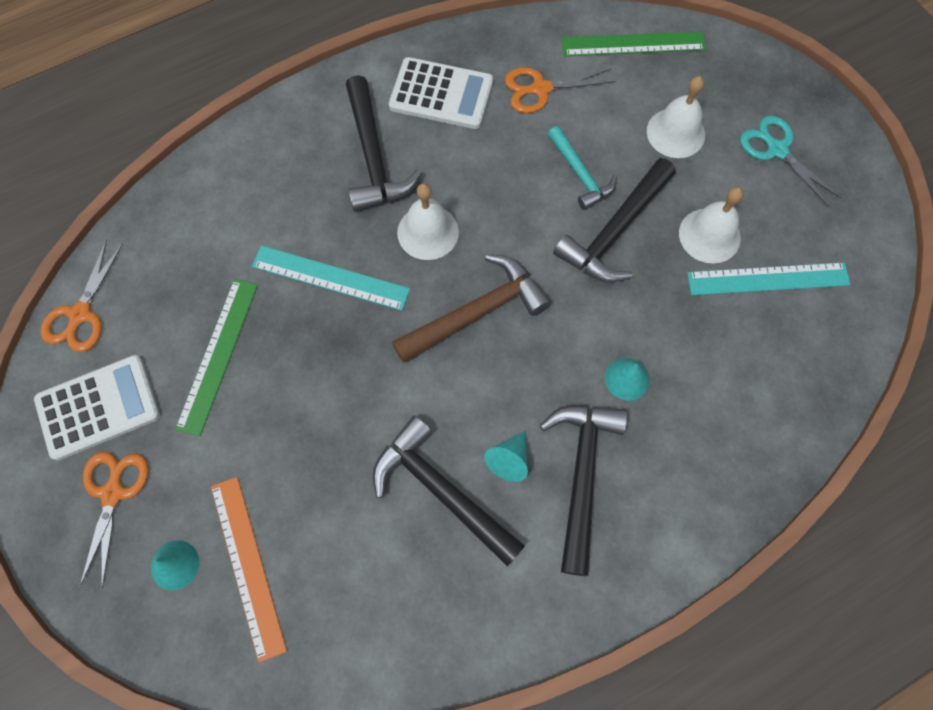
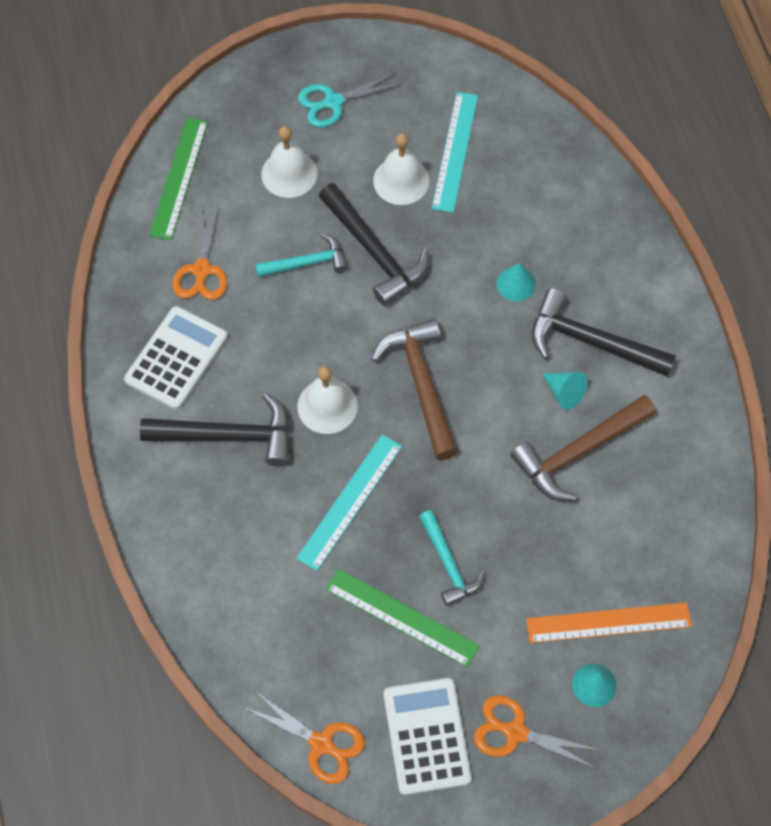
camera: 75 degrees left, 5 degrees down
black hammer [373,416,525,567] -> brown hammer [510,395,656,501]
none -> turquoise hammer [419,510,485,606]

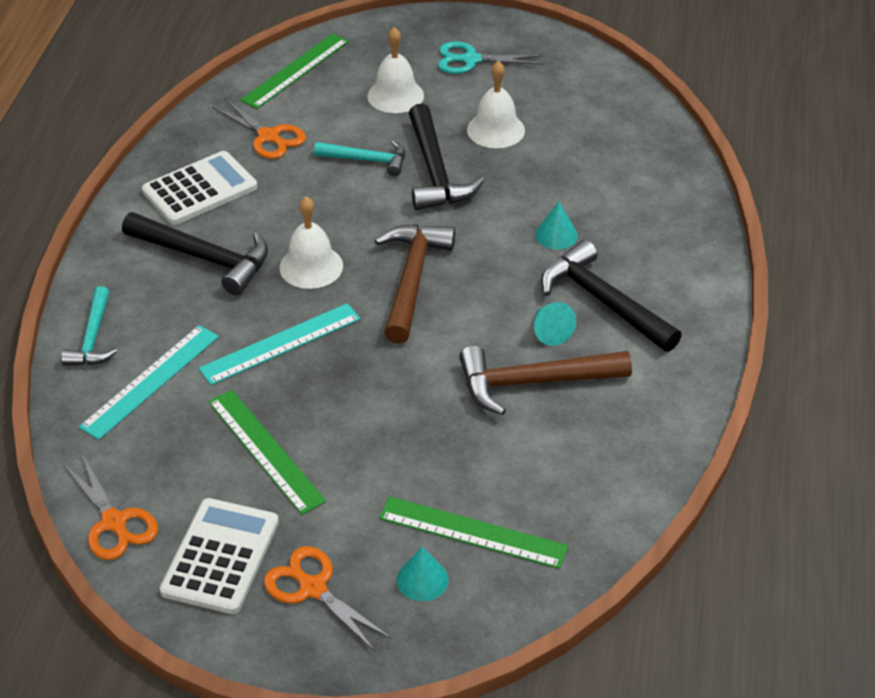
camera: 25 degrees right, 20 degrees down
orange scissors [172,204,227,300] -> orange scissors turned 75 degrees counterclockwise [212,99,306,159]
turquoise hammer [419,510,485,606] -> turquoise hammer moved to [61,286,117,366]
turquoise ruler [432,92,478,213] -> turquoise ruler moved to [79,325,219,440]
orange ruler [526,602,692,643] -> green ruler [379,496,568,569]

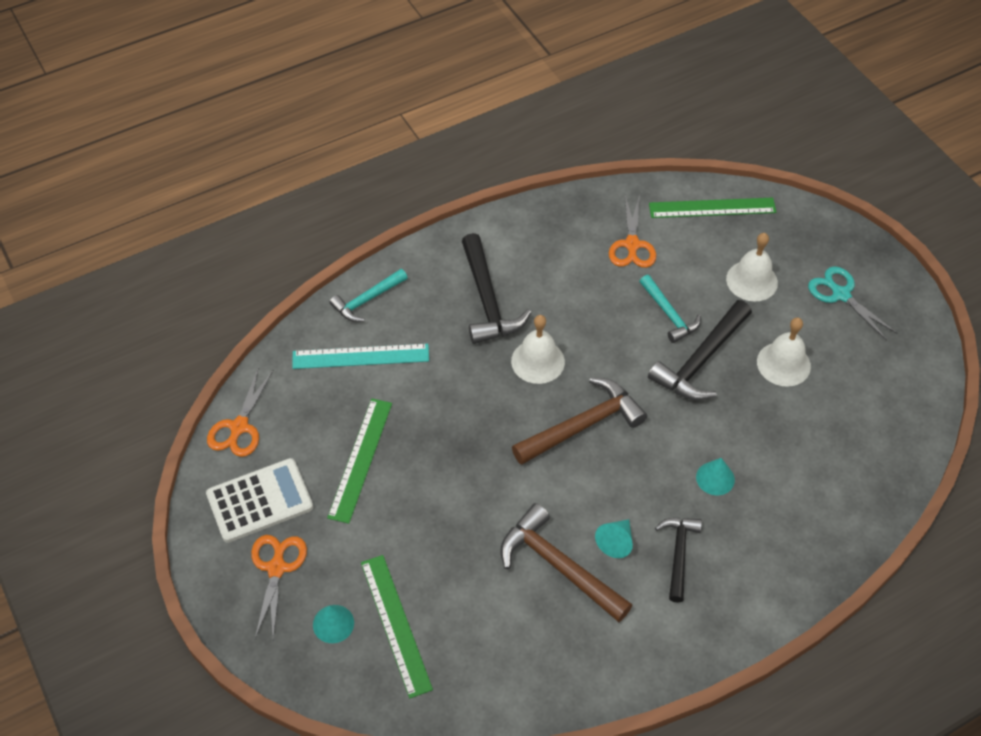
camera: 50 degrees right, 10 degrees up
white calculator [142,151,257,225] -> none
turquoise ruler [199,303,361,385] -> none
black hammer [541,240,682,352] -> black hammer [655,518,702,603], size x0.63

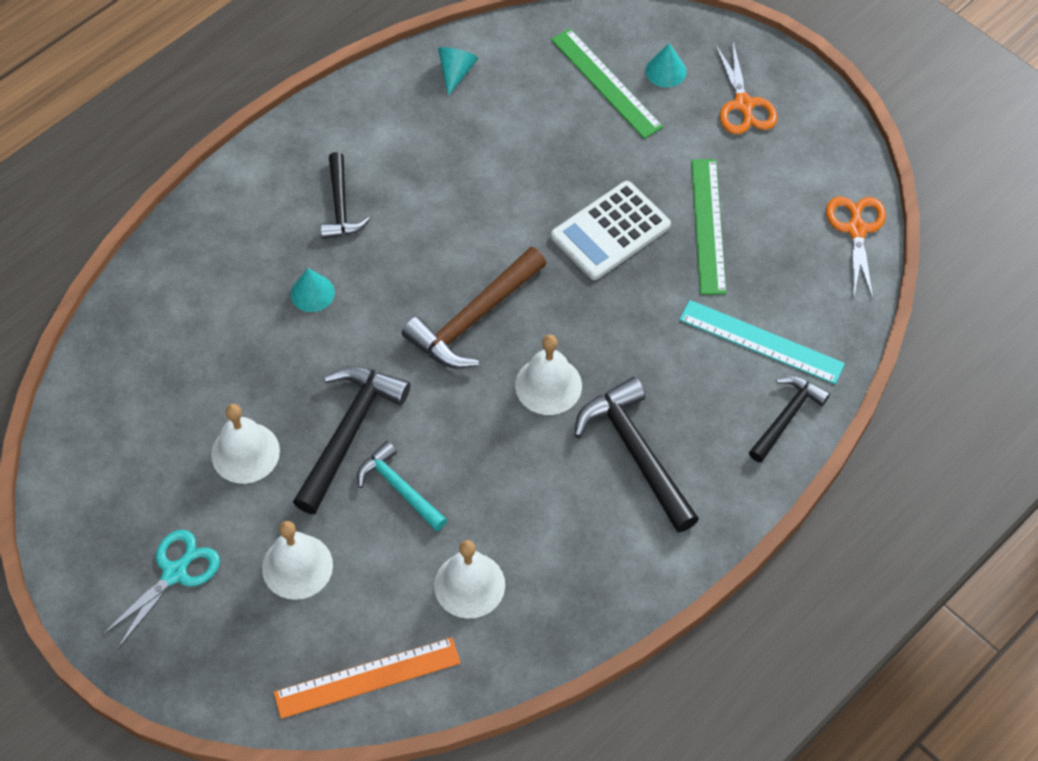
camera: 165 degrees right, 5 degrees up
white calculator [206,458,313,543] -> white calculator moved to [551,181,671,280]
turquoise ruler [292,344,429,369] -> turquoise ruler turned 45 degrees clockwise [679,300,845,384]
turquoise hammer [329,269,408,322] -> black hammer [749,376,830,463]
brown hammer [501,503,632,622] -> none
turquoise cone [595,519,633,558] -> turquoise cone moved to [438,47,478,96]
orange scissors [609,195,656,268] -> white bell [434,540,505,619]
green ruler [649,198,776,218] -> orange ruler [274,637,461,719]
turquoise scissors [808,266,898,341] -> turquoise scissors turned 90 degrees counterclockwise [102,529,220,648]

